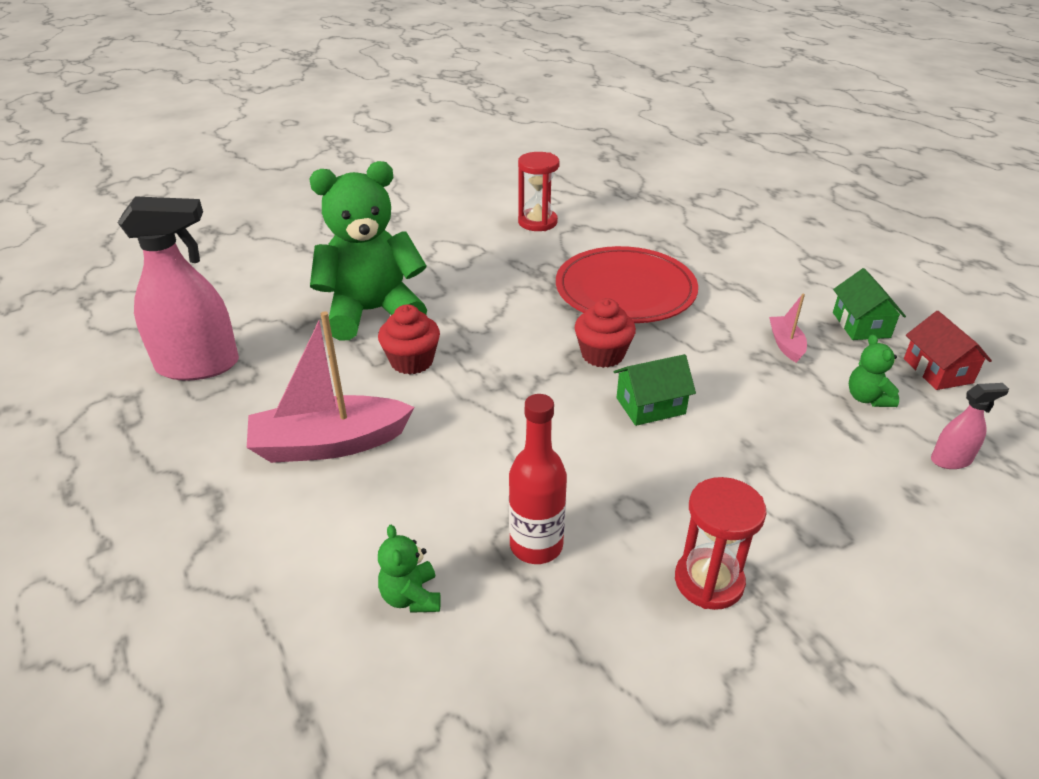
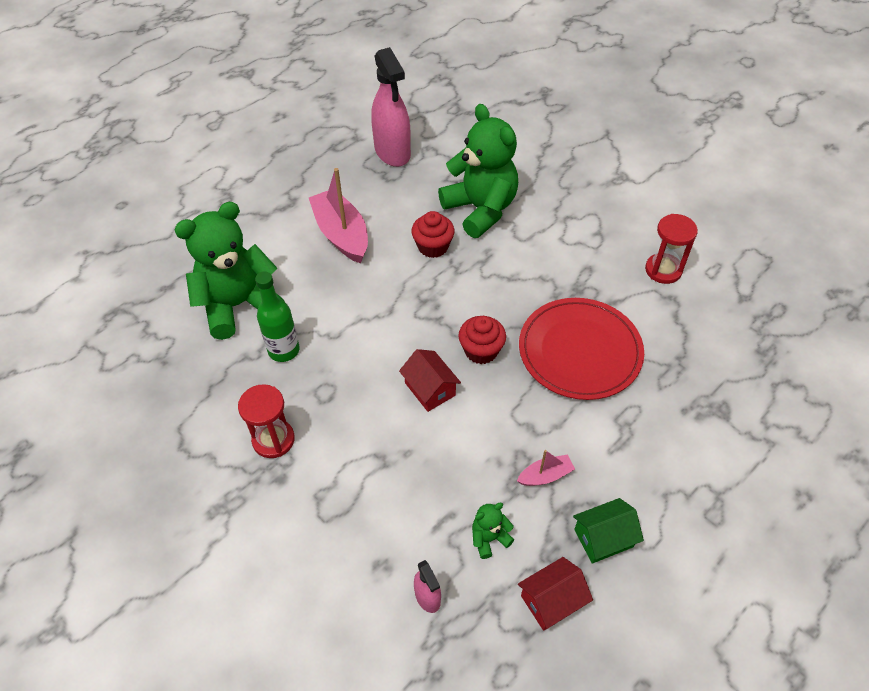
camera: 75 degrees right, 15 degrees up
green teddy bear [378,525,441,613] -> green teddy bear [174,202,284,340], size x2.45
red bottle [509,394,567,564] -> green bottle [255,272,300,362]
green house [614,354,696,426] -> red house [399,349,461,412]

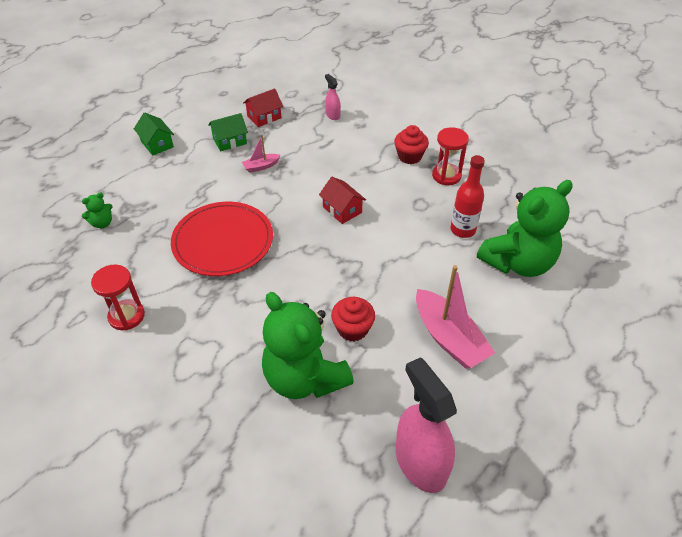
camera: 175 degrees right, 5 degrees down
green bottle [255,272,300,362] -> red bottle [451,155,485,238]
red cupcake [458,316,506,364] -> red cupcake moved to [394,125,429,164]
green teddy bear [472,503,514,559] -> green teddy bear moved to [82,192,113,228]
none -> green house [134,112,174,156]

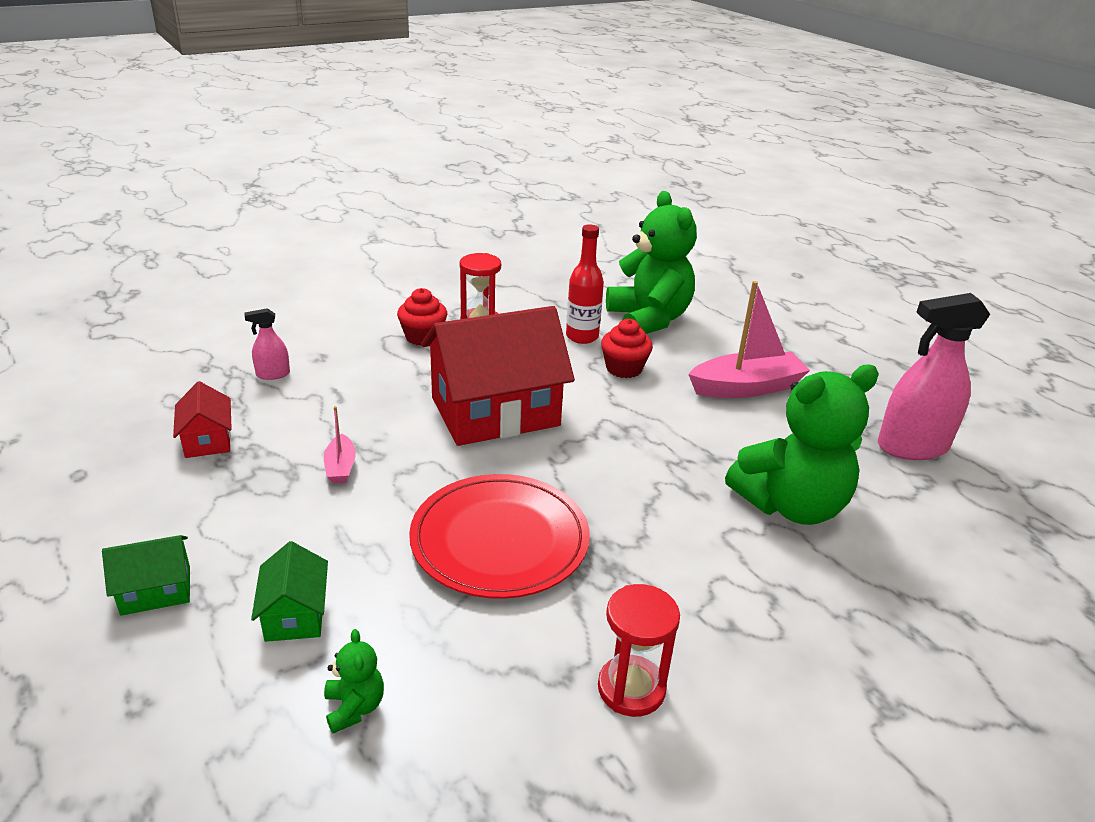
camera: 75 degrees left, 15 degrees down
green house [208,113,248,152] -> green house moved to [251,541,328,642]
red house [319,177,366,224] -> red house [421,306,575,446], size x2.24
red cupcake [331,297,375,342] -> red cupcake moved to [601,319,653,378]

